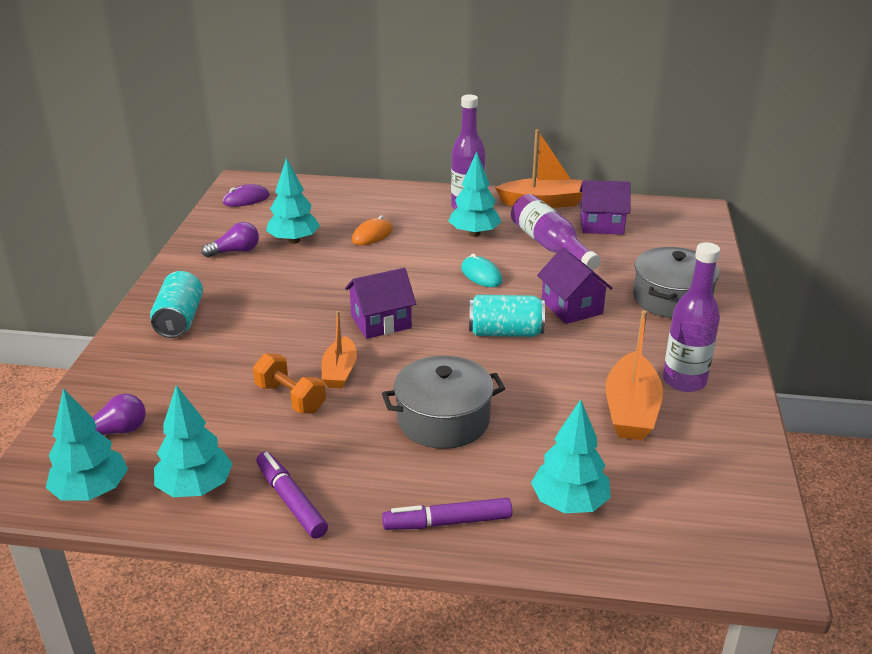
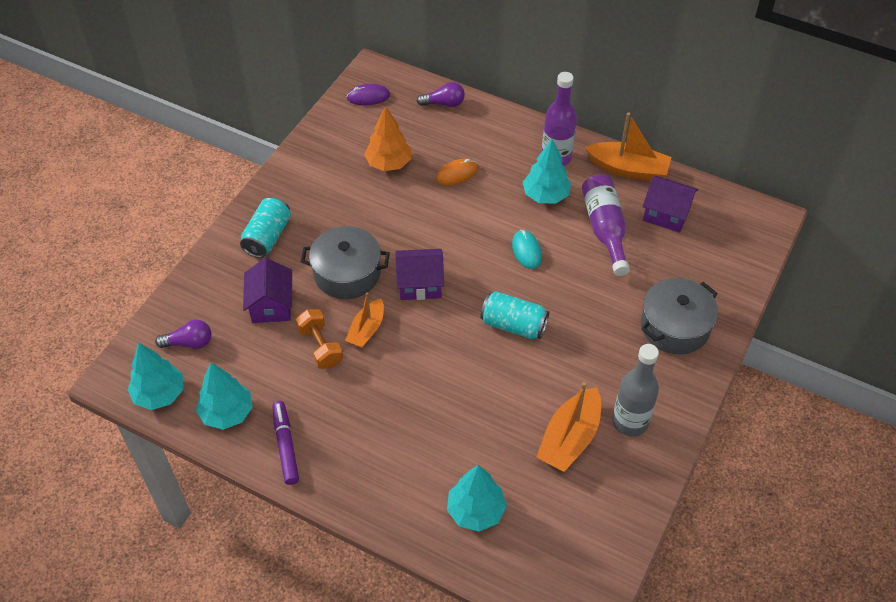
camera: 20 degrees right, 20 degrees up
purple light bulb [202,222,259,257] -> purple light bulb moved to [417,82,465,107]
turquoise tree [266,158,320,244] -> orange tree [364,106,411,171]
grey pot [382,356,505,449] -> grey pot moved to [301,226,390,299]
purple marker [382,498,512,530] -> none
purple house [537,248,613,324] -> purple house moved to [243,258,292,323]
purple bottle [663,242,720,392] -> grey bottle [612,344,659,437]

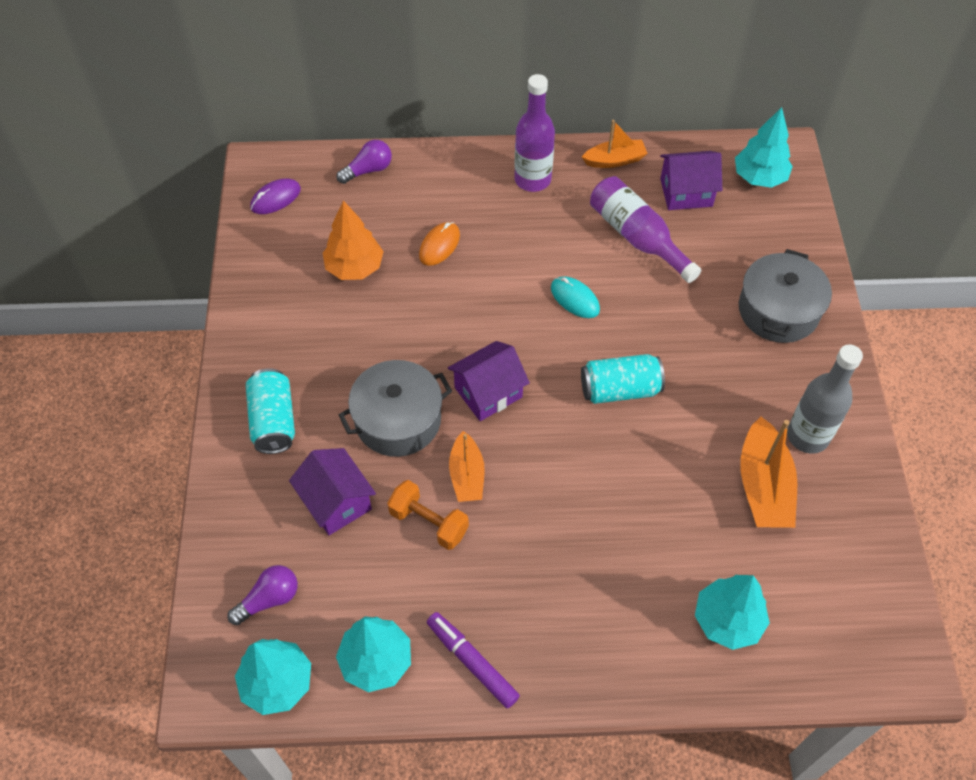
camera: 30 degrees left, 5 degrees up
turquoise tree [523,139,571,204] -> turquoise tree moved to [735,107,793,188]
orange boat [585,112,671,181] -> orange boat [582,120,648,168], size x0.64

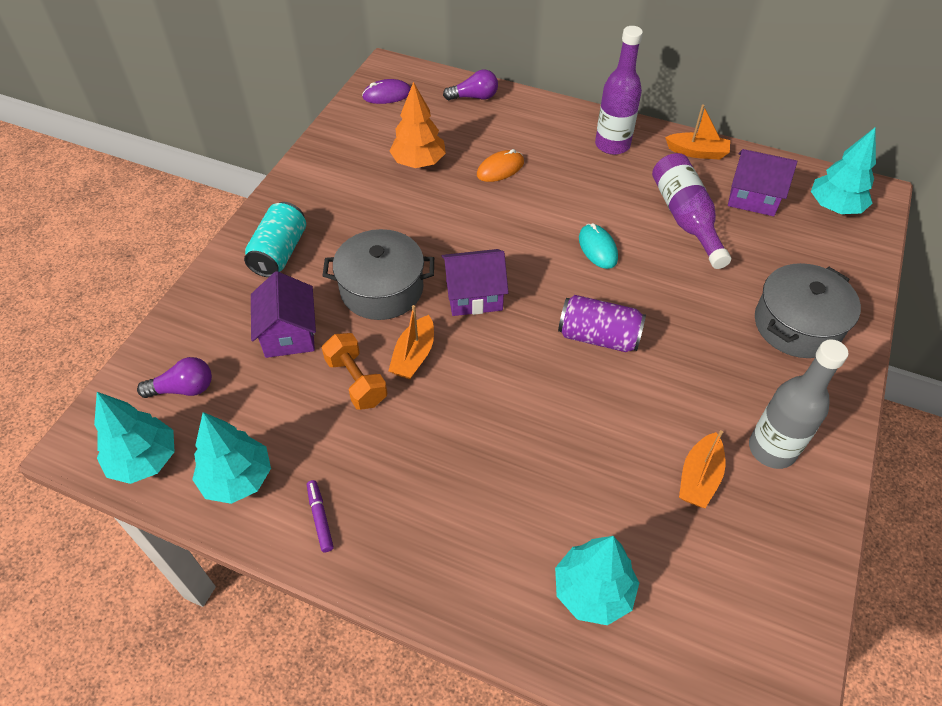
camera: 25 degrees right, 5 degrees down
purple marker [427,612,520,709] -> purple marker [307,480,334,552], size x0.61
turquoise can [581,354,665,404] -> purple can [558,295,646,352]
orange boat [740,417,797,528] -> orange boat [679,430,725,508], size x0.64

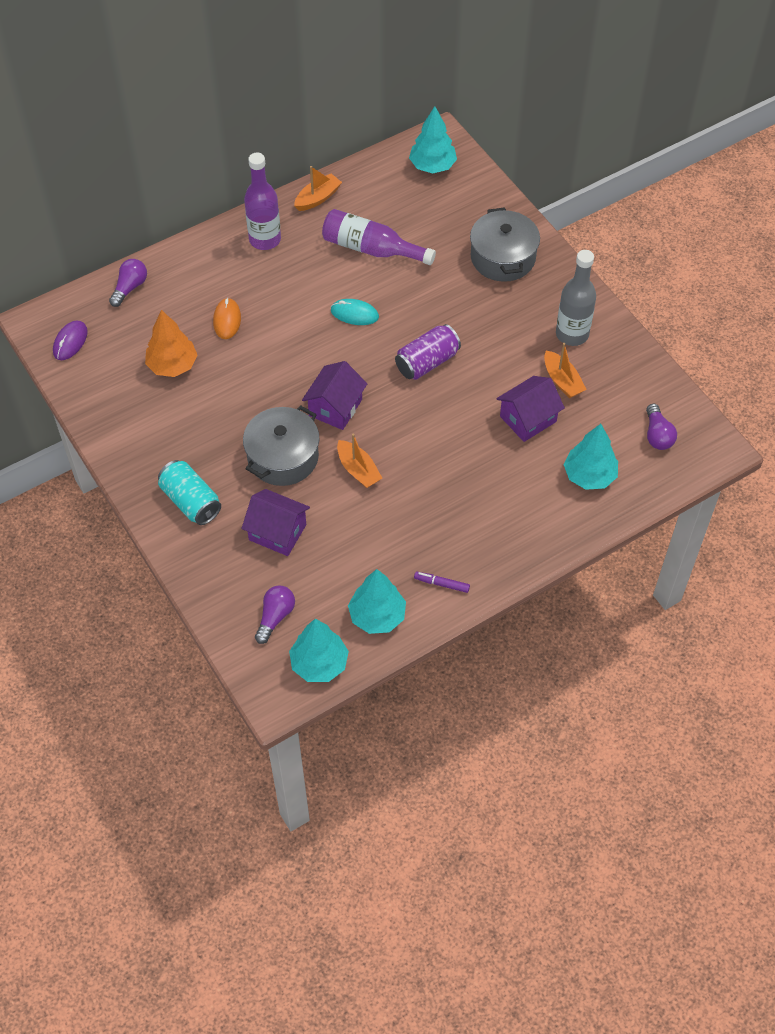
camera: 55 degrees left, 5 degrees up
orange dumbbell [322,333,387,410] -> none
purple house [728,149,797,216] -> purple house moved to [496,376,565,442]
none -> purple light bulb [646,404,677,450]

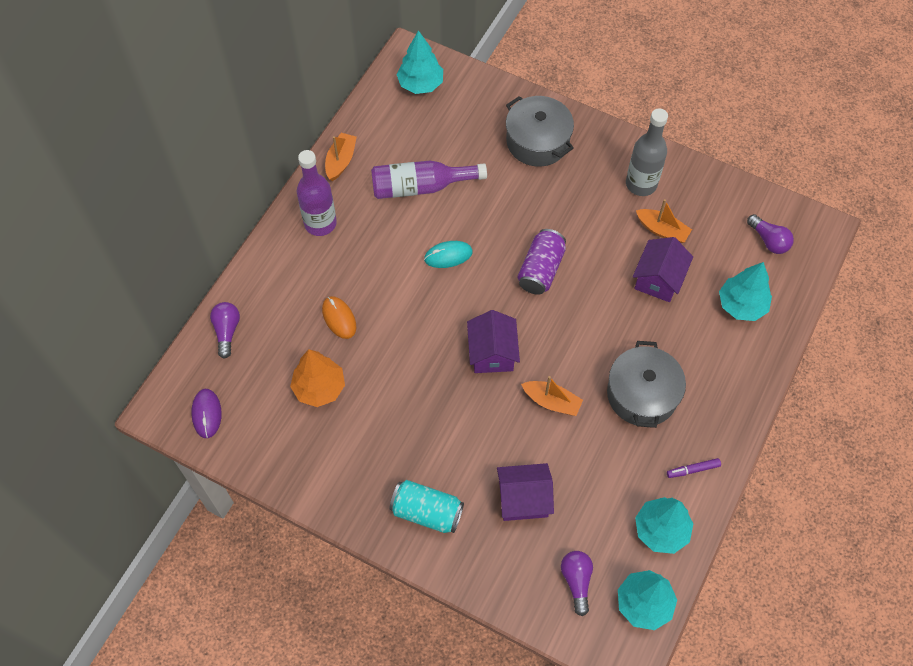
camera: 30 degrees left, 5 degrees up
grey pot [243,406,319,486] -> grey pot moved to [607,341,686,428]

